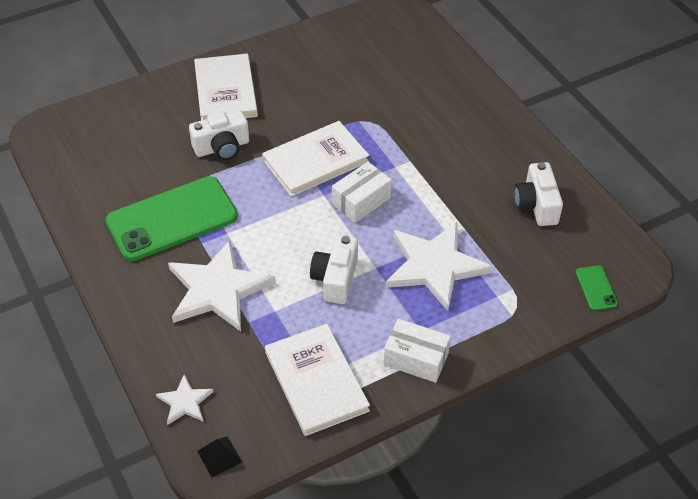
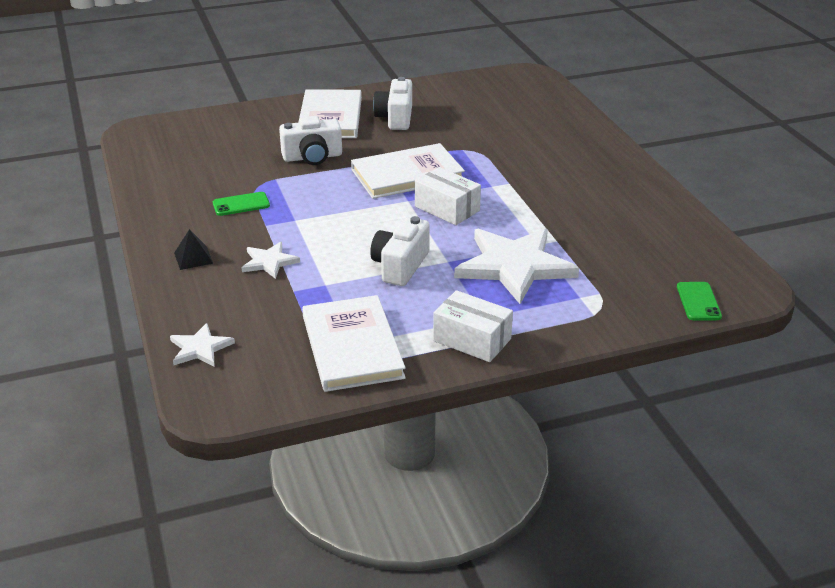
camera: 10 degrees right, 15 degrees down
green phone [106,176,238,261] -> green phone [213,192,270,216], size x0.41
white star [168,240,275,331] -> white star [242,242,300,279], size x0.48
black pyramid [197,436,242,477] -> black pyramid moved to [174,229,213,270]
white box [332,162,392,223] -> white box turned 75 degrees clockwise [415,167,481,225]
white camera [514,162,563,226] -> white camera moved to [373,77,412,130]

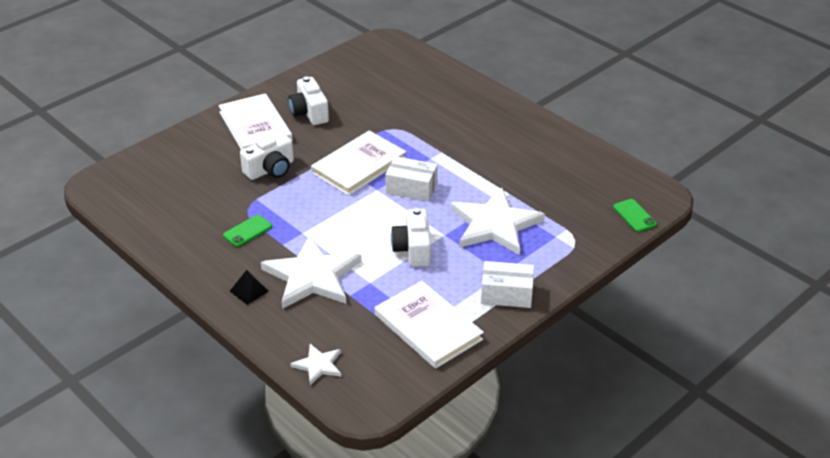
camera: 25 degrees left, 5 degrees up
white star [242,242,300,279] -> white star [261,235,361,309], size x2.07

